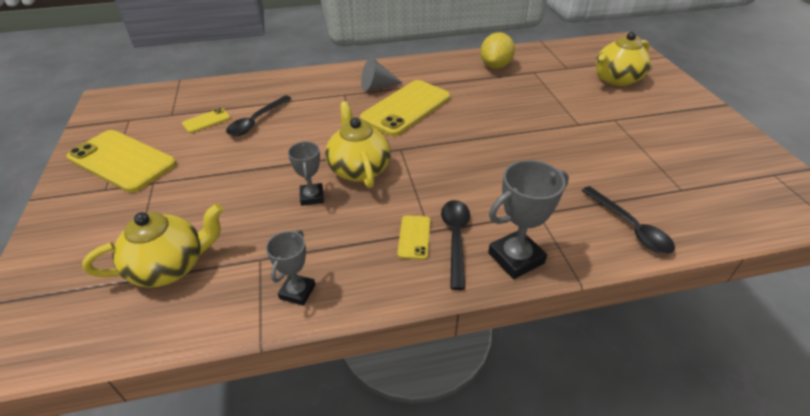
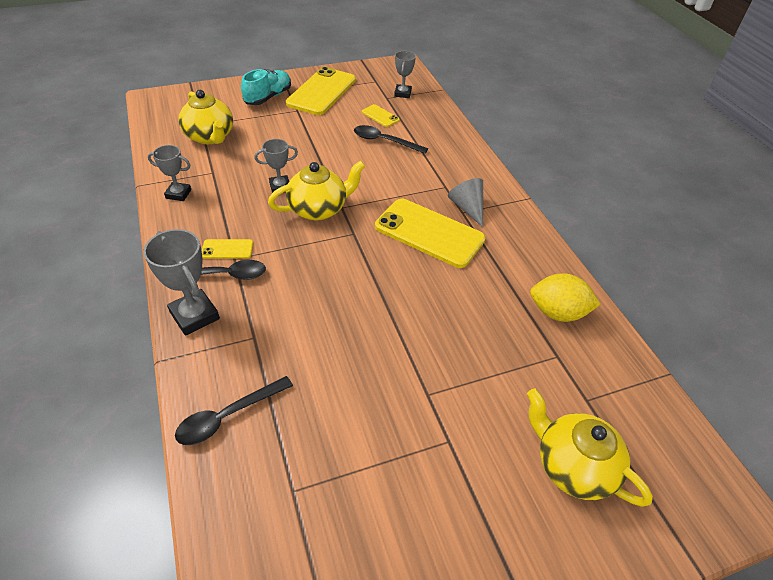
camera: 80 degrees right, 5 degrees up
none -> turquoise shoe [241,69,291,105]
none -> grey trophy [394,51,416,98]

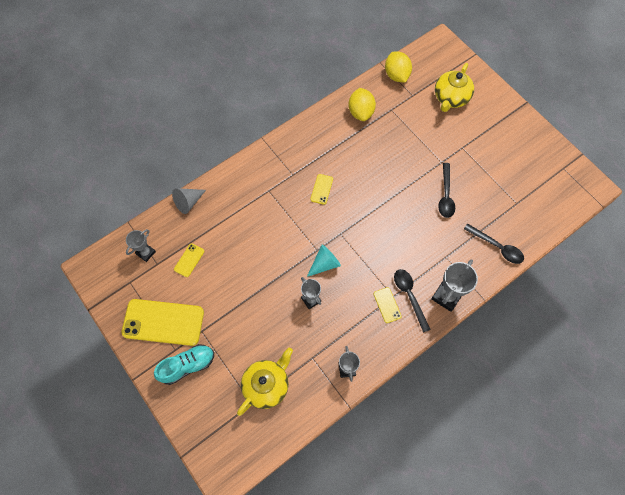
camera: 105 degrees left, 20 degrees up
turquoise shoe [241,69,291,105] -> turquoise shoe turned 135 degrees clockwise [154,344,214,385]
yellow teapot [268,160,365,221] -> turquoise cone [307,245,341,277]
black spoon [354,125,428,154] -> black spoon moved to [438,163,455,218]
yellow phone [375,199,486,268] -> yellow phone [310,174,333,205], size x0.45
grey trophy [394,51,416,98] -> grey trophy turned 45 degrees counterclockwise [126,229,156,262]
grey cone [448,178,483,227] -> grey cone moved to [172,188,206,214]
none -> yellow lemon [385,51,412,83]

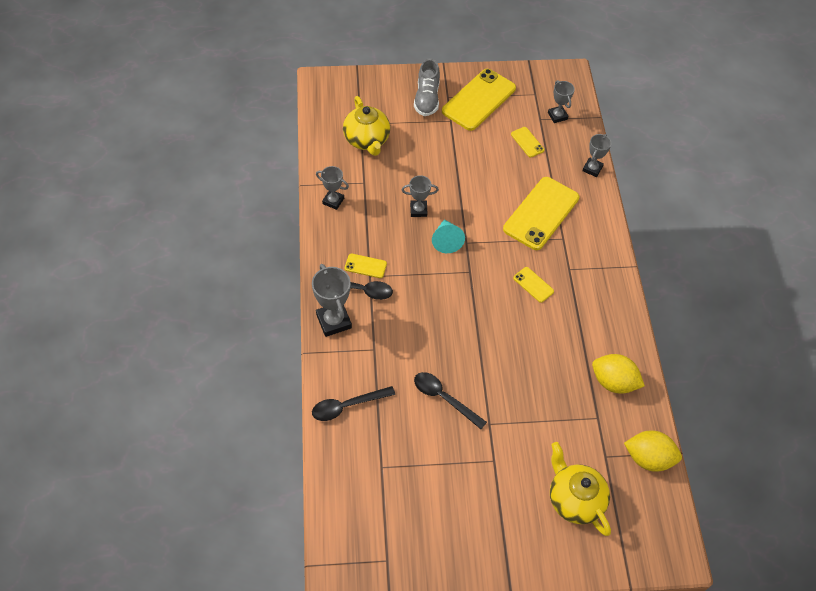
camera: 120 degrees right, 10 degrees down
turquoise shoe [154,344,214,385] -> grey shoe [414,58,440,116]
grey cone [172,188,206,214] -> grey trophy [582,134,611,177]
none -> yellow phone [503,177,579,250]

